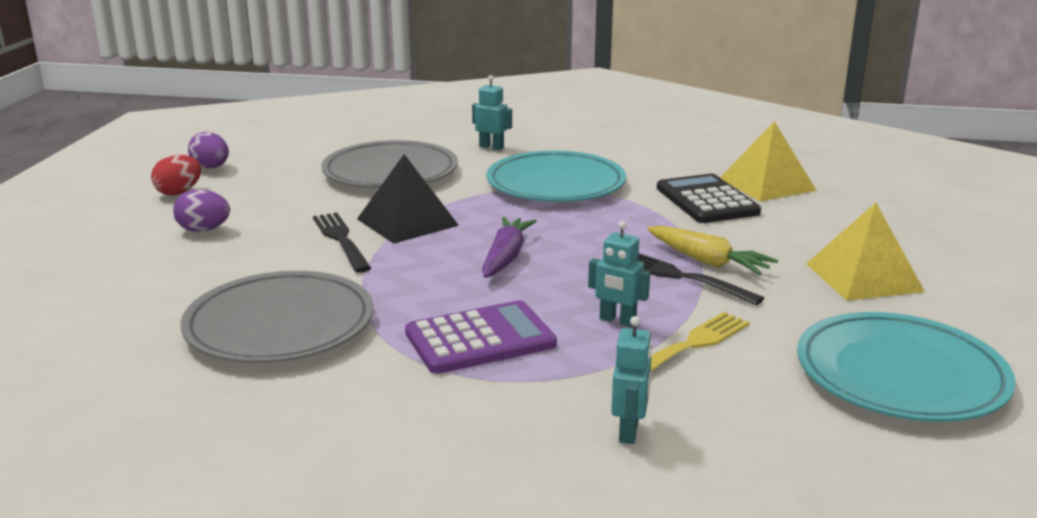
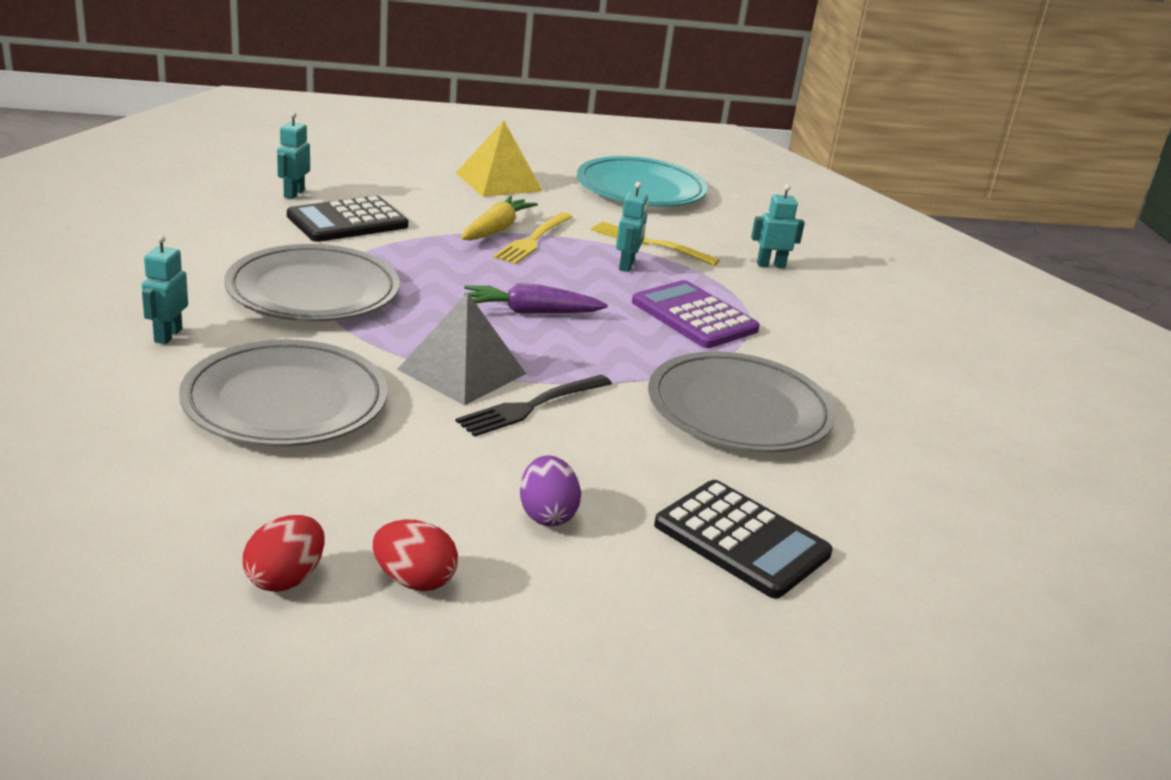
camera: 110 degrees left, 5 degrees up
purple egg [188,132,229,168] -> red egg [243,515,325,592]
black pyramid [357,154,459,244] -> grey pyramid [397,292,526,405]
turquoise plate [486,151,626,202] -> grey plate [224,244,400,321]
black fork [636,253,764,305] -> yellow fork [493,212,572,264]
yellow pyramid [720,121,817,201] -> turquoise robot [277,112,310,199]
none -> black calculator [654,480,833,599]

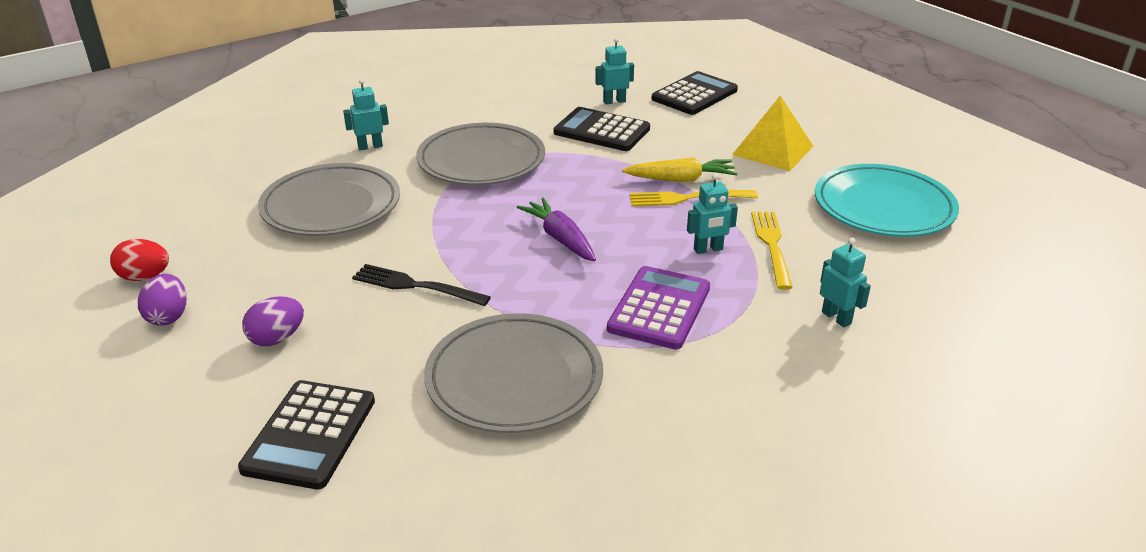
camera: 65 degrees right, 5 degrees up
red egg [373,519,458,591] -> purple egg [138,274,187,326]
grey pyramid [397,292,526,405] -> none
none -> black calculator [651,71,738,115]

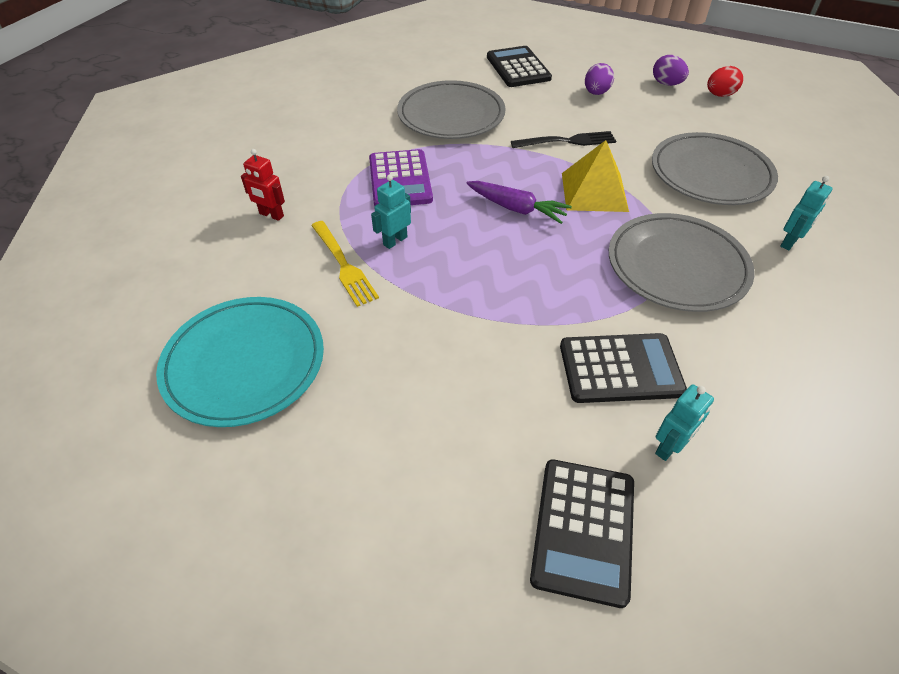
camera: 150 degrees right, 15 degrees up
yellow carrot [622,157,738,182] -> none
yellow fork [629,190,758,207] -> none
yellow pyramid [732,96,813,171] -> yellow pyramid moved to [562,140,629,212]
turquoise robot [820,238,871,327] -> red robot [241,149,285,221]

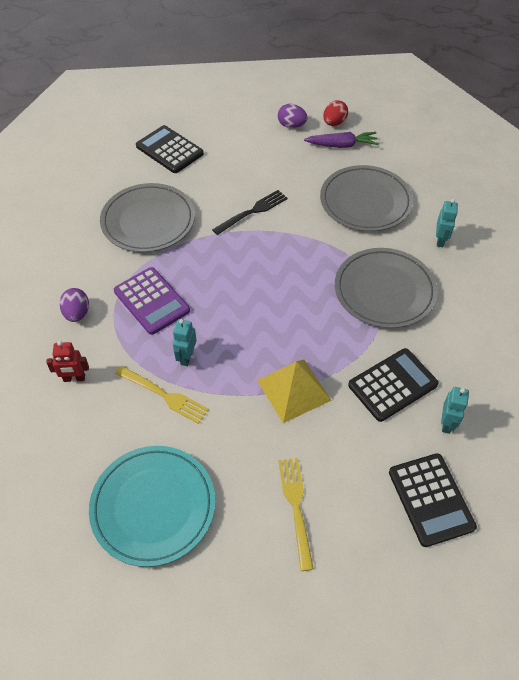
camera: 30 degrees left, 5 degrees up
purple carrot [466,181,572,224] -> purple carrot moved to [304,132,379,148]
yellow pyramid [562,140,629,212] -> yellow pyramid moved to [257,360,332,423]
purple egg [585,63,614,95] -> purple egg moved to [59,288,89,322]
none -> yellow fork [278,458,314,571]

